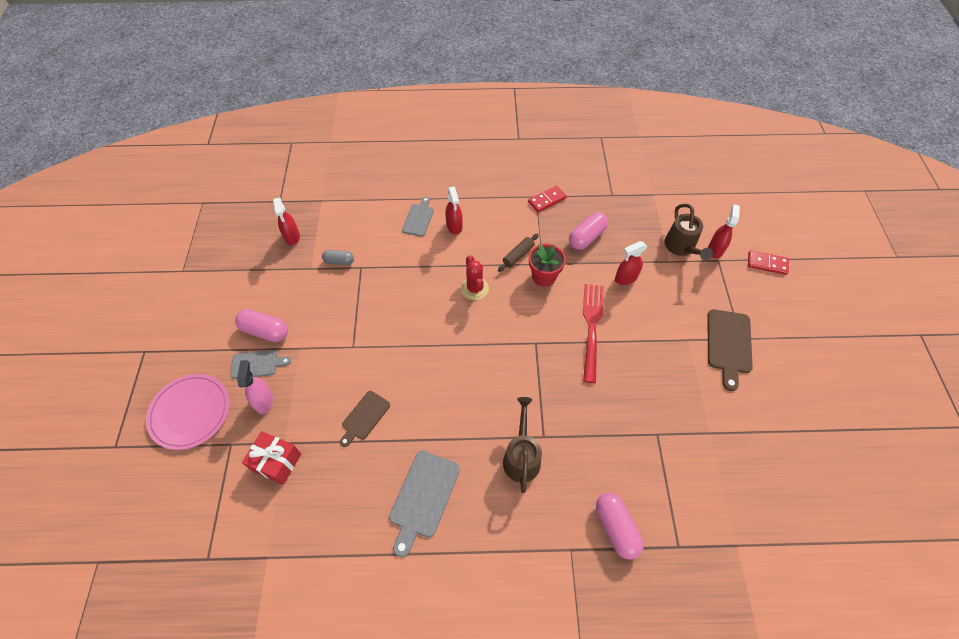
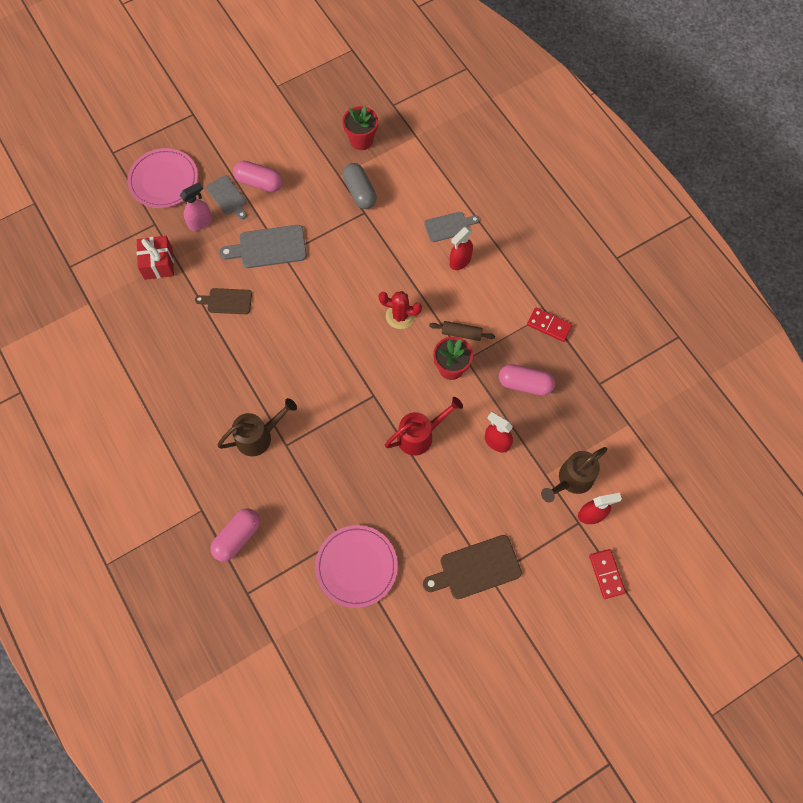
camera: 60 degrees right, 10 degrees up
pink capsule [235,309,288,342] -> pink capsule turned 60 degrees counterclockwise [233,161,283,192]
red spray bottle [273,198,300,246] -> red flower pot [342,106,378,150]
grey capsule [322,250,354,265] -> grey capsule [342,163,377,209], size x1.59
grey cutting board [389,451,460,557] -> grey cutting board moved to [219,225,307,268]
red cactus [461,255,489,300] -> red cactus turned 60 degrees clockwise [379,291,422,329]
red fork [583,284,604,383] -> red watering can [385,397,463,456]
none -> pink plate [315,525,398,608]

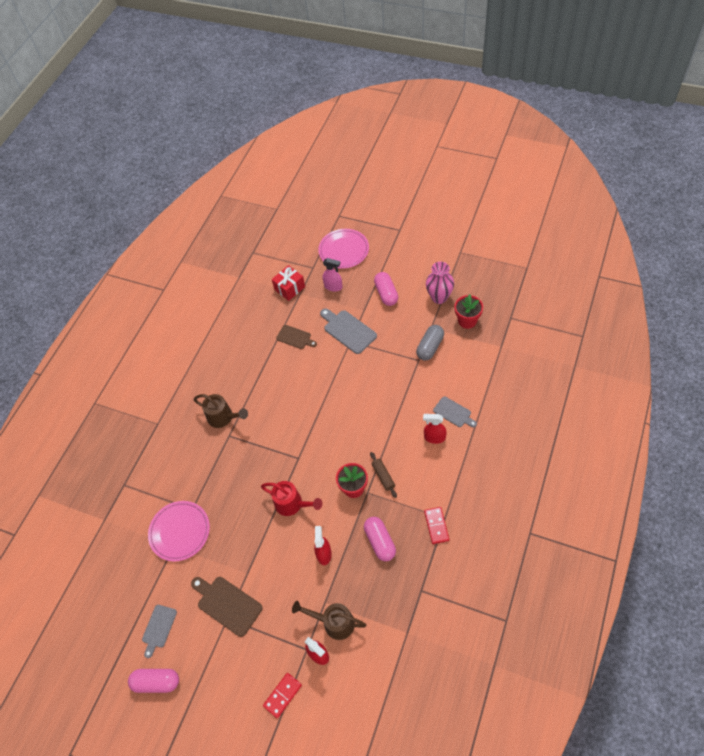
camera: 60 degrees right, 10 degrees down
brown cutting board [195,288,252,314] -> brown cutting board turned 150 degrees clockwise [276,325,317,349]
grey cutting board [206,175,247,219] -> grey cutting board moved to [142,605,177,658]
pink capsule [210,508,260,562] -> pink capsule moved to [128,669,179,693]
red cactus [379,291,422,329] -> none
none -> pink vase [426,262,454,304]

